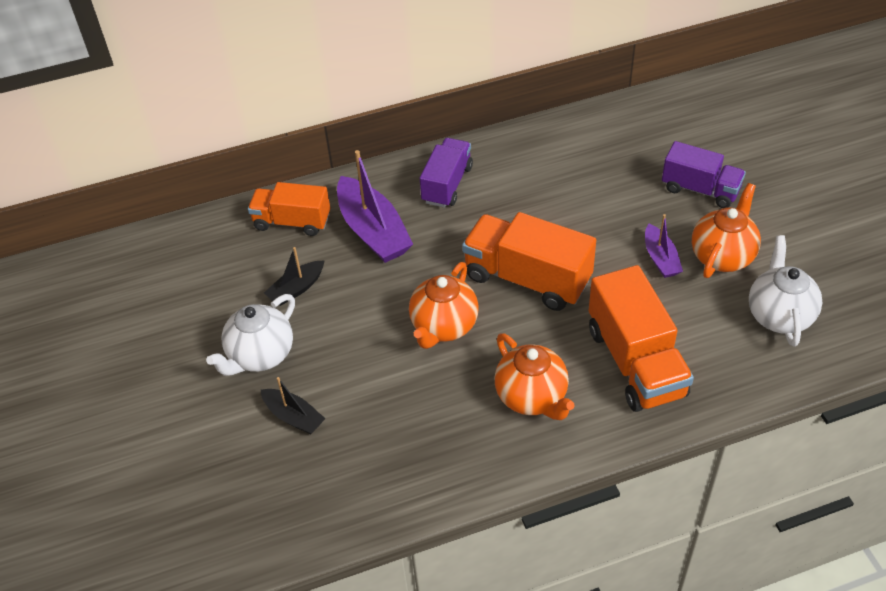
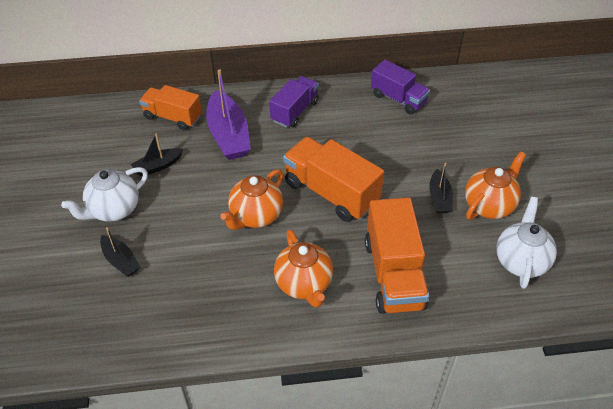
camera: 10 degrees right, 0 degrees up
purple boat [645,214,683,278] -> black boat [429,163,453,213]
purple truck [662,141,746,208] -> purple truck moved to [371,60,430,115]

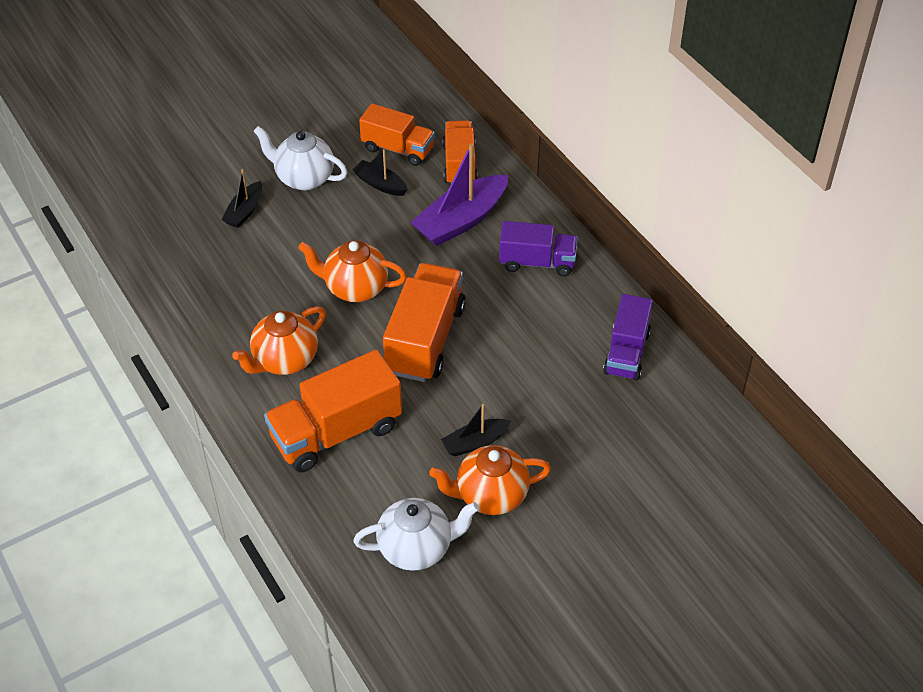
camera: 65 degrees right, 0 degrees up
orange teapot [465,152,526,220] -> orange teapot turned 150 degrees clockwise [429,445,551,515]
none -> orange truck [359,103,435,166]

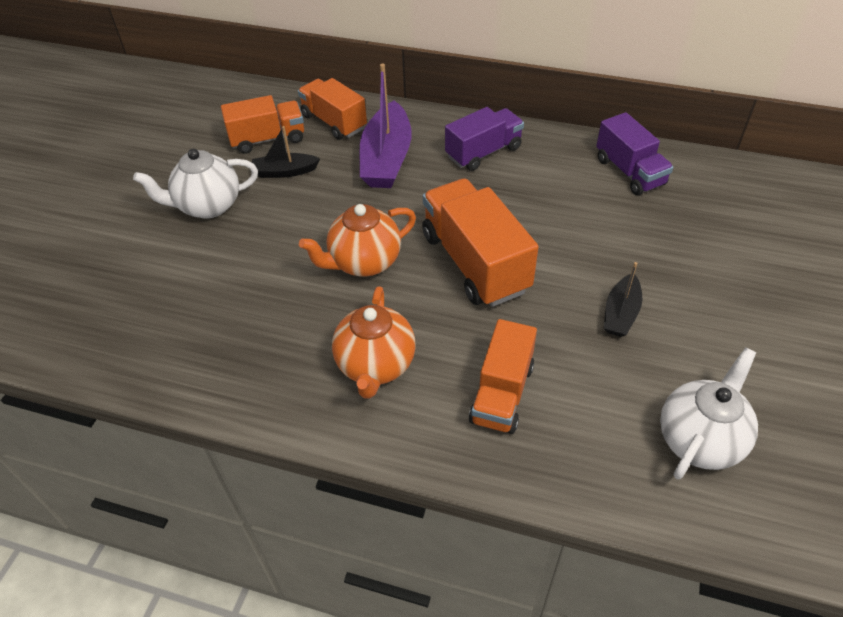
camera: 40 degrees left, 0 degrees up
black boat [221,169,262,228] -> none
orange truck [264,350,402,472] -> orange truck [469,319,537,434], size x0.65
orange teapot [429,445,551,515] -> none

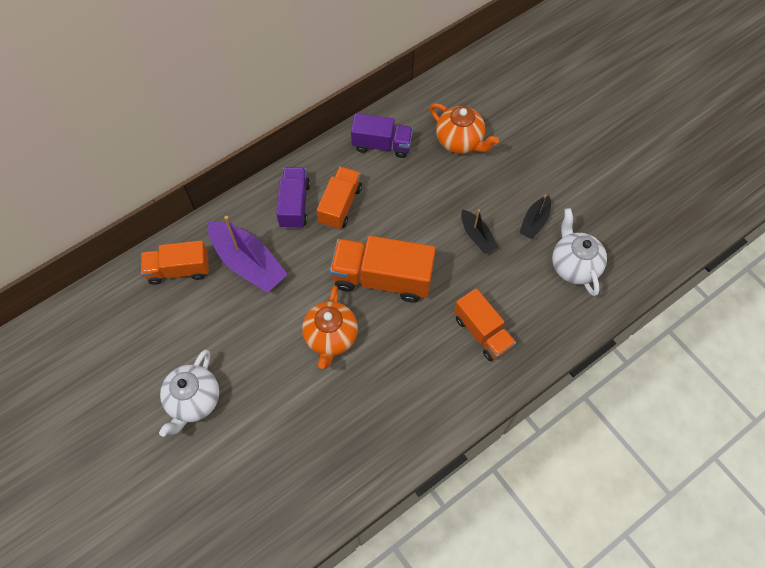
camera: 55 degrees left, 15 degrees up
orange truck [221,95,304,154] -> orange truck moved to [317,166,362,230]
black boat [252,126,320,178] -> black boat moved to [519,195,551,239]
orange teapot [332,286,416,399] -> orange teapot moved to [430,103,499,154]

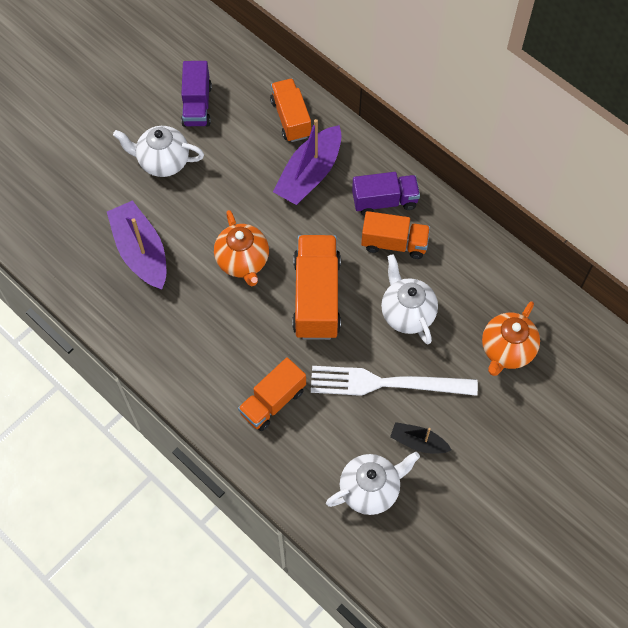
camera: 80 degrees right, 0 degrees up
orange teapot [302,285,358,369] -> orange teapot turned 105 degrees counterclockwise [214,210,269,286]
purple truck [351,113,413,158] -> purple truck moved to [181,61,212,127]
black boat [461,209,498,254] -> white fork [311,366,478,396]
none -> purple boat [107,200,166,290]
none -> white teapot [381,254,438,344]

